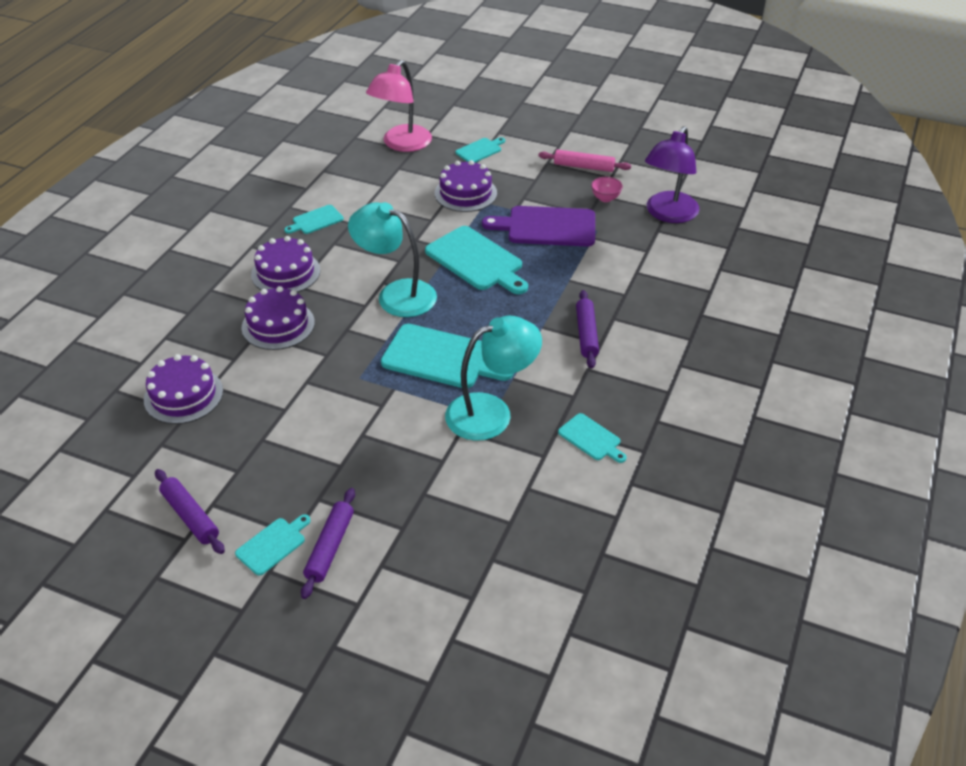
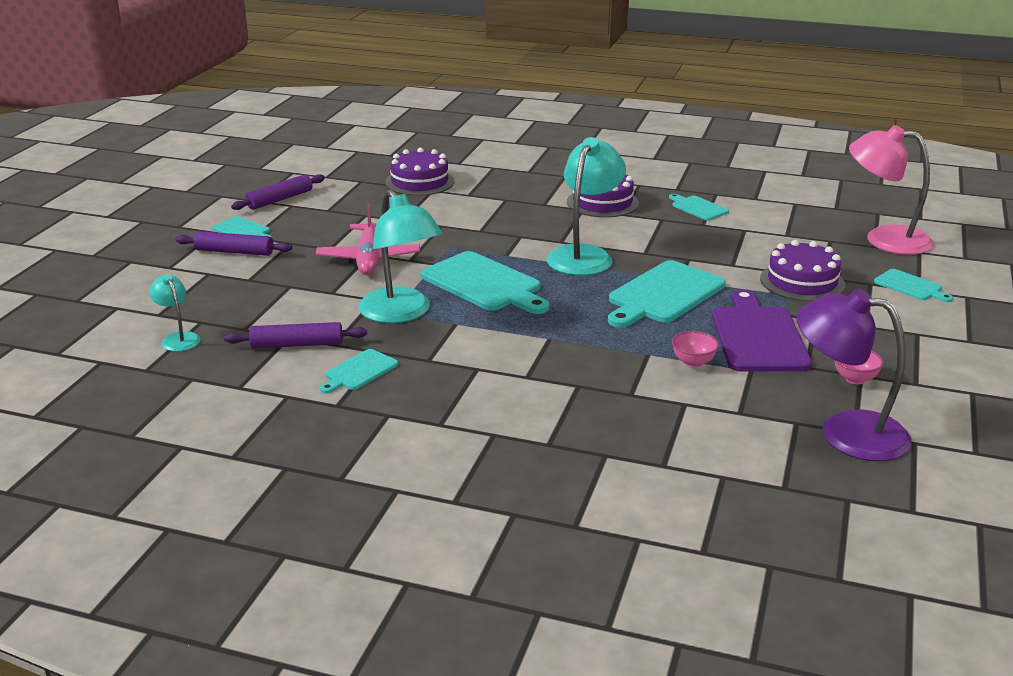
camera: 85 degrees right, 15 degrees down
purple cake [241,286,315,350] -> none
turquoise cutting board [381,324,514,388] -> turquoise cutting board turned 60 degrees counterclockwise [421,251,549,314]
pink rolling pin [539,149,631,172] -> none
purple rolling pin [576,290,599,368] -> purple rolling pin moved to [224,322,367,348]
none -> turquoise lamp [149,274,200,352]
none -> pink plane [316,203,420,275]
none -> pink bowl [672,331,719,368]

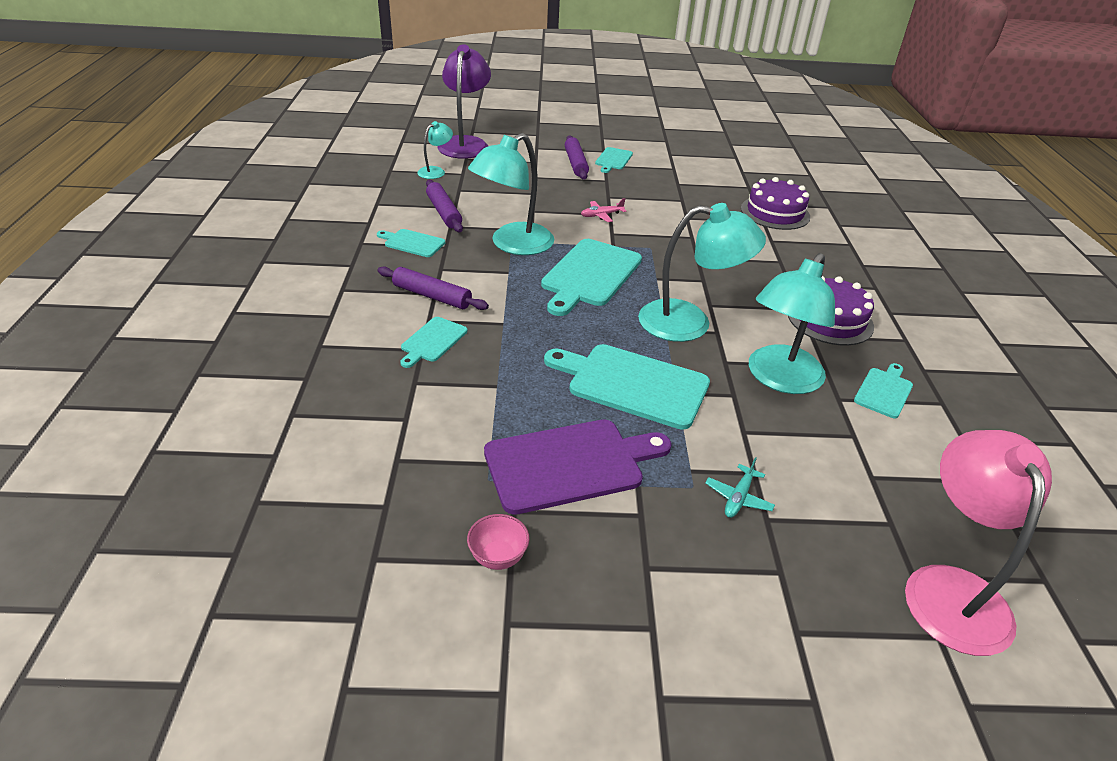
camera: 70 degrees right, 10 degrees up
purple rolling pin [231,174,325,210] -> purple rolling pin moved to [377,266,489,310]
pink plane [316,203,420,275] -> pink plane [581,198,626,222], size x0.48
pink bowl [672,331,719,368] -> none
purple cake [760,240,845,301] -> turquoise plane [705,457,775,518]
purple lamp [796,289,912,461] -> purple lamp moved to [437,44,491,159]
turquoise cutting board [874,269,953,302] -> turquoise cutting board moved to [400,317,467,368]
none -> turquoise lamp [749,253,835,394]

